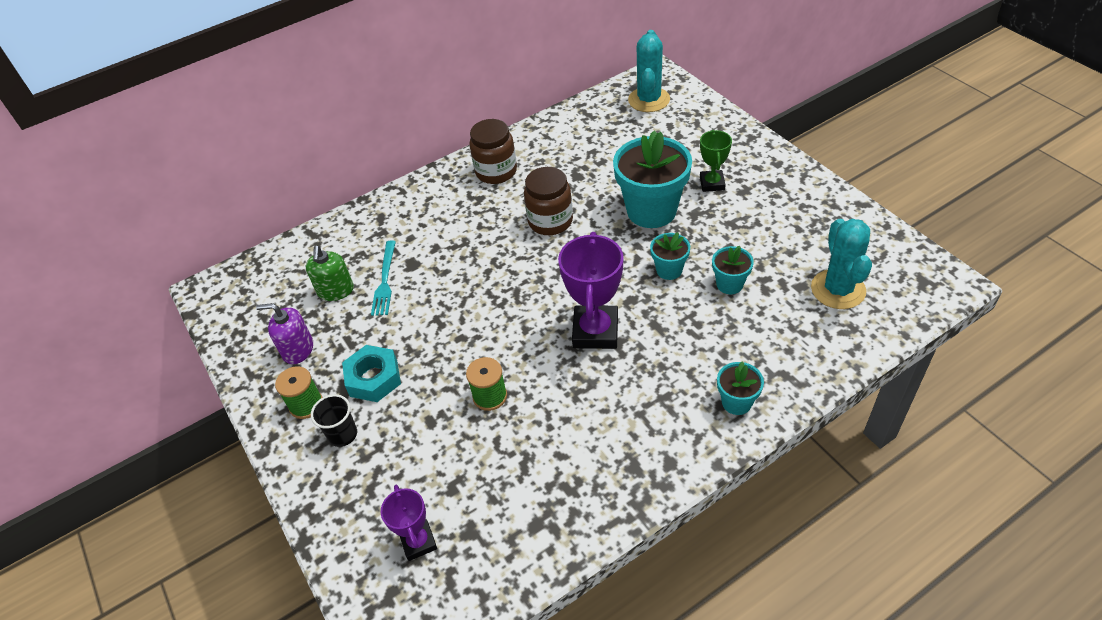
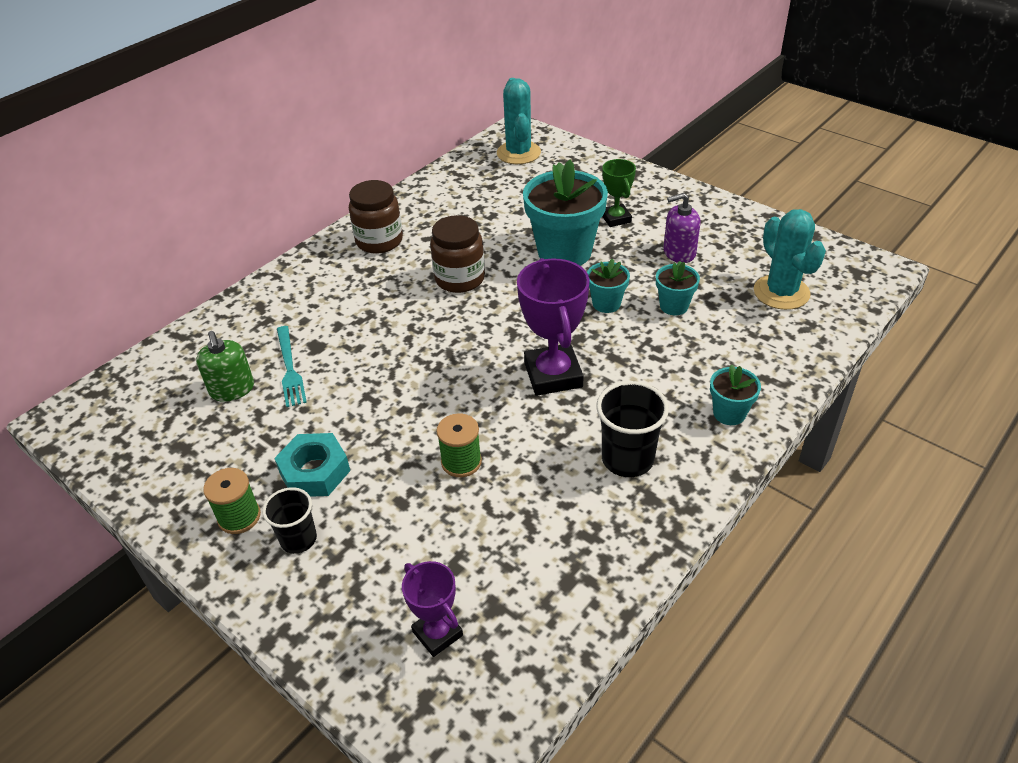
camera: 20 degrees left, 5 degrees down
purple soap dispenser [256,303,313,364] -> purple soap dispenser moved to [663,193,701,263]
none -> black cup [597,381,669,477]

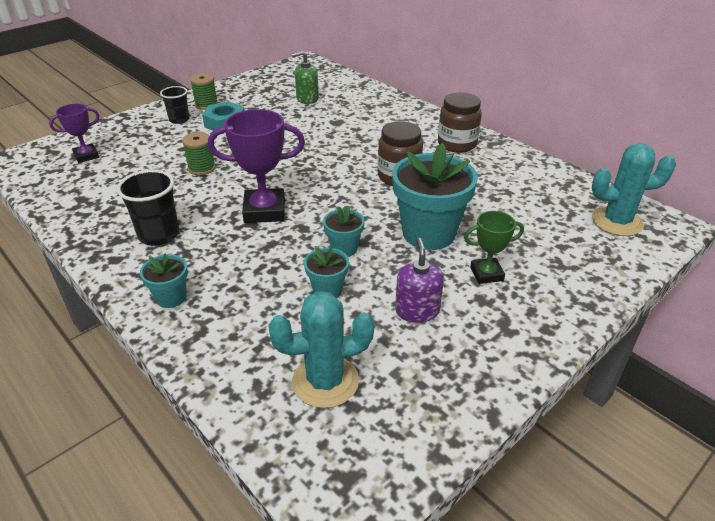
camera: 95 degrees right, 5 degrees down
turquoise fork [277,326,307,407] -> none

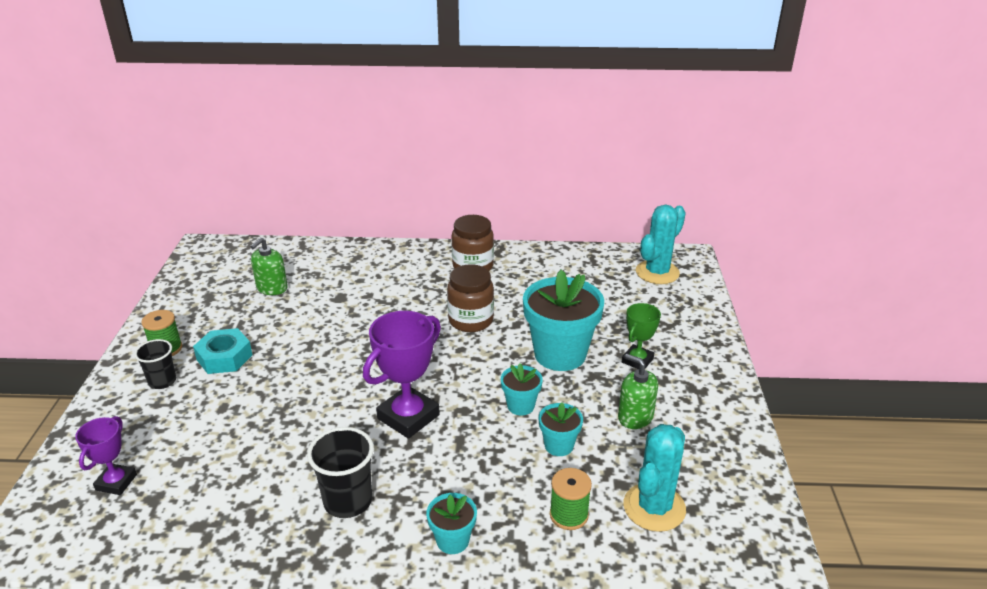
camera: 45 degrees left, 5 degrees down
green spool [182,132,216,175] -> green spool moved to [550,468,592,530]
purple soap dispenser [395,238,444,323] -> green soap dispenser [618,354,658,429]

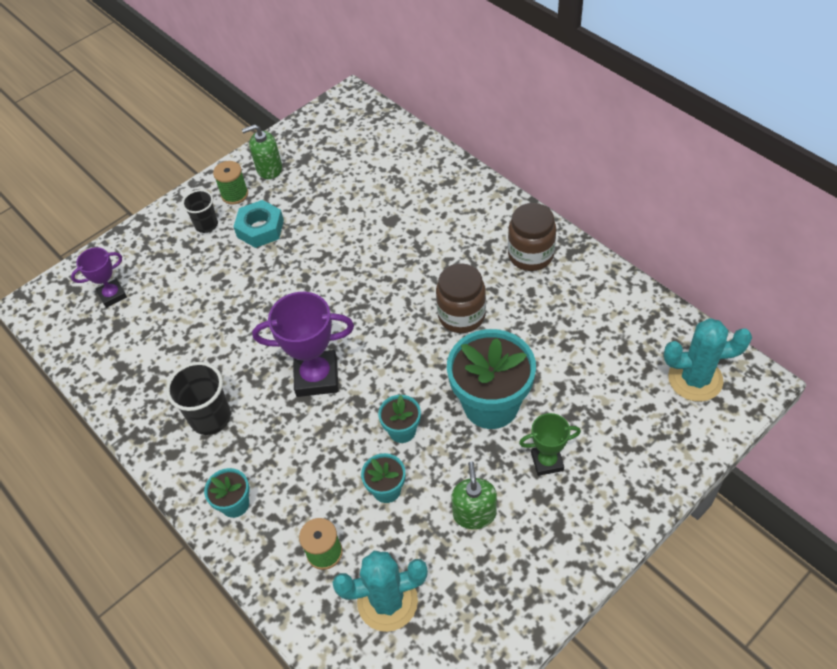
camera: 50 degrees right, 20 degrees up
green soap dispenser [250,237,288,295] -> green soap dispenser moved to [242,125,282,179]

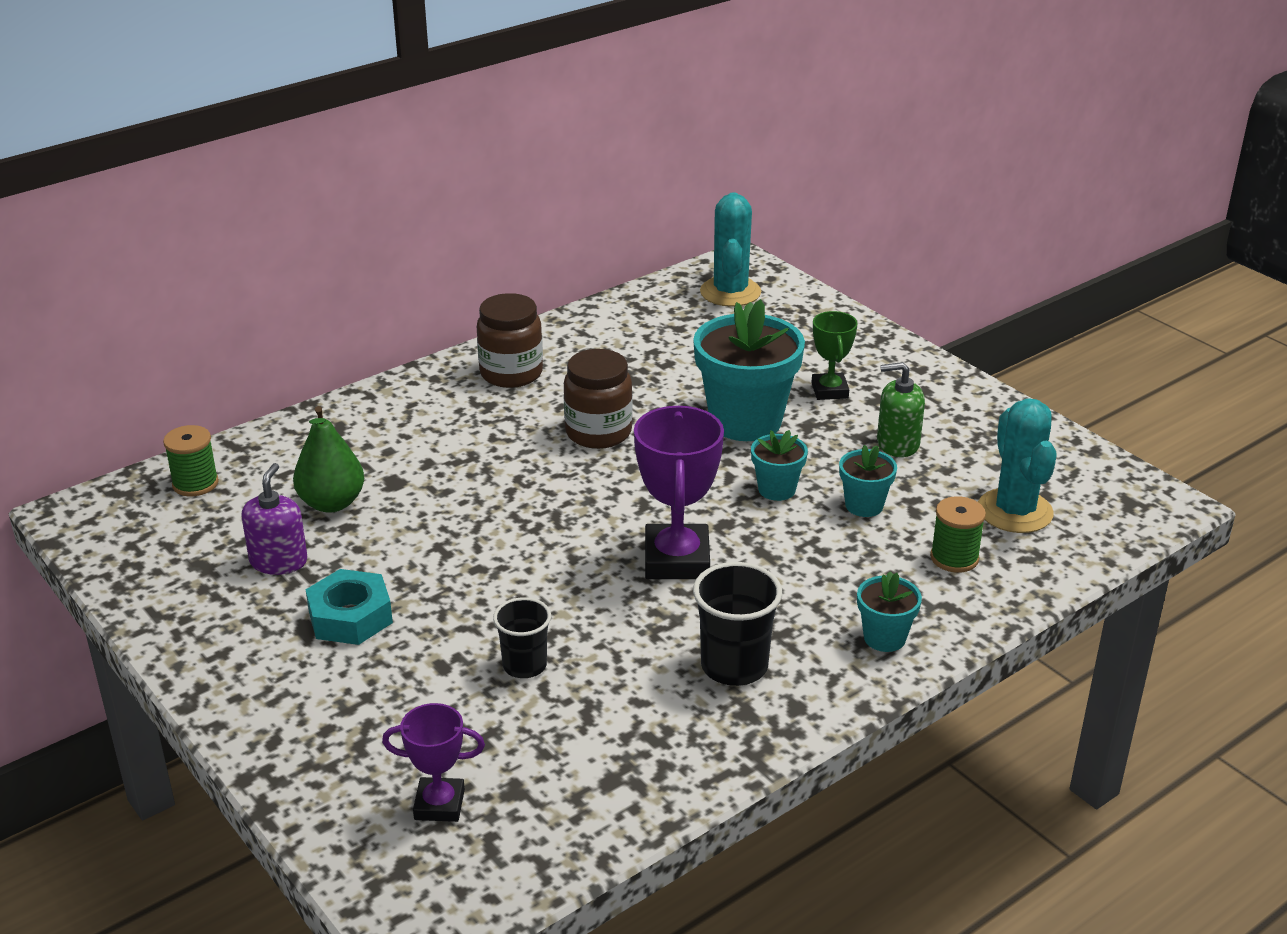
camera: 90 degrees left, 20 degrees down
purple trophy [71,247,127,308] -> purple trophy turned 60 degrees counterclockwise [382,703,485,822]
black cup [182,190,218,233] -> black cup moved to [493,597,551,678]
green spool [213,161,248,205] -> green spool moved to [163,425,219,496]
green soap dispenser [242,125,282,179] -> none
none -> purple soap dispenser [241,463,308,575]
none -> green pear [293,406,364,513]

